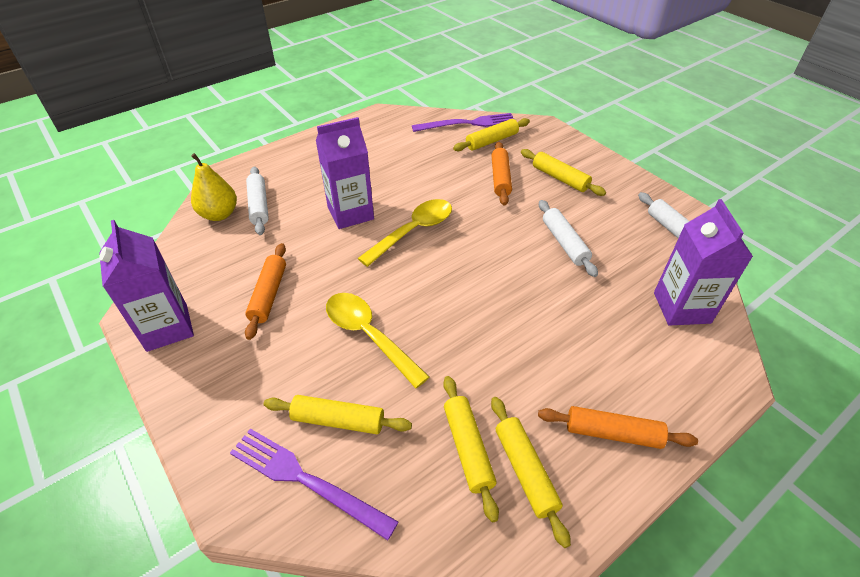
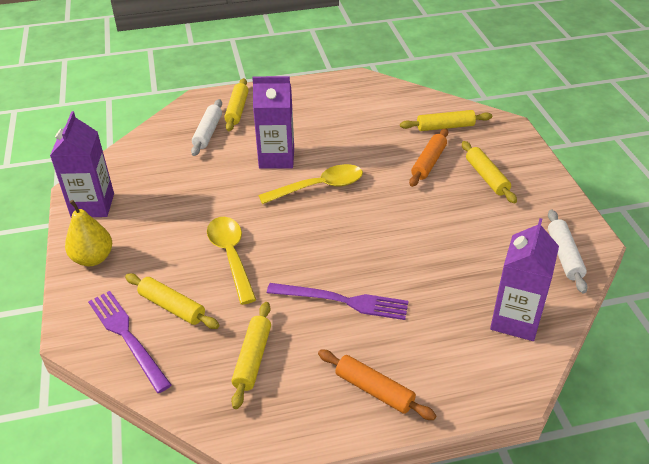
camera: 25 degrees right, 5 degrees down
yellow pear [191,153,237,221] -> yellow pear moved to [65,200,112,266]
orange rolling pin [245,243,286,340] -> none
purple fork [412,113,514,132] -> purple fork moved to [267,283,409,320]
yellow rolling pin [491,397,571,548] -> yellow rolling pin moved to [224,78,248,131]
white rolling pin [539,200,598,277] -> none

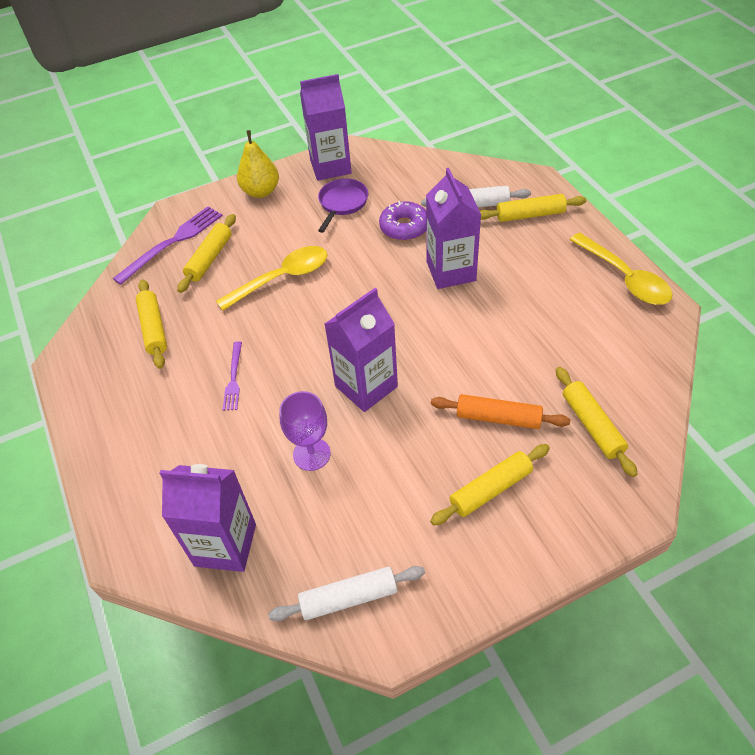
camera: 80 degrees right, 10 degrees up
yellow rolling pin [231,302,271,409] -> yellow rolling pin turned 75 degrees clockwise [136,280,167,369]
yellow spoon [258,164,363,204] -> yellow spoon moved to [570,233,673,305]
purple fork [267,283,409,320] -> purple fork [223,341,242,410], size x0.56
orange rolling pin [318,350,436,420] -> none
none -> purple goblet [279,391,331,471]
none -> purple pan [318,179,368,233]
none -> purple carton [325,288,398,412]
none -> purple donut [379,201,426,241]

